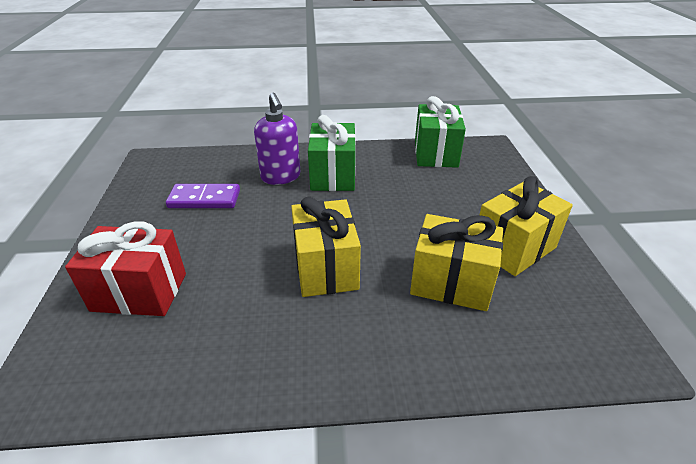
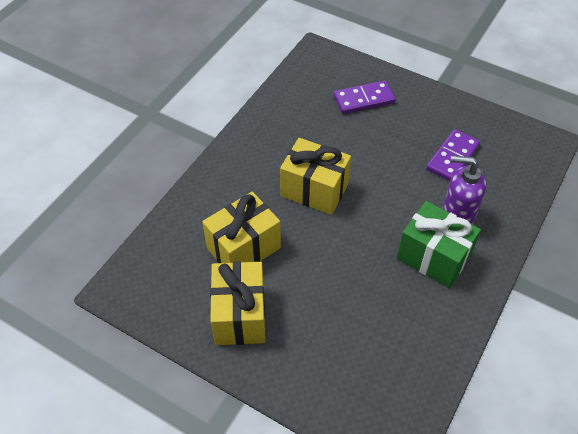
camera: 125 degrees right, 15 degrees up
red gift [65,221,186,316] -> purple domino [334,81,396,114]
green gift [415,96,466,168] -> none

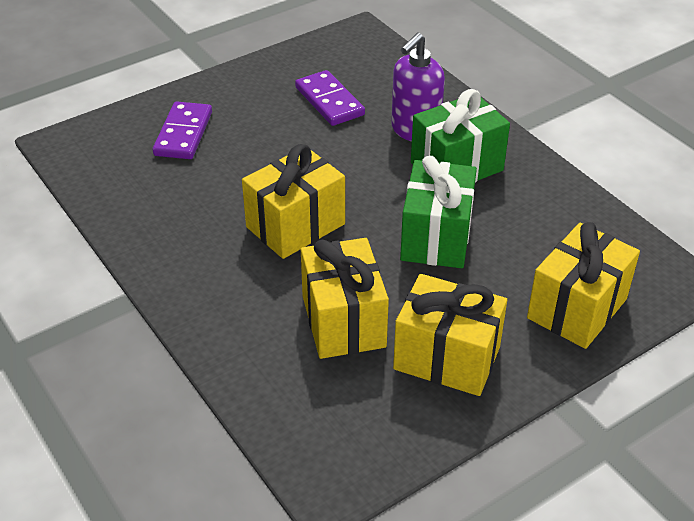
camera: 65 degrees left, 10 degrees down
none -> green gift [400,156,477,268]
none -> yellow gift [527,222,640,349]

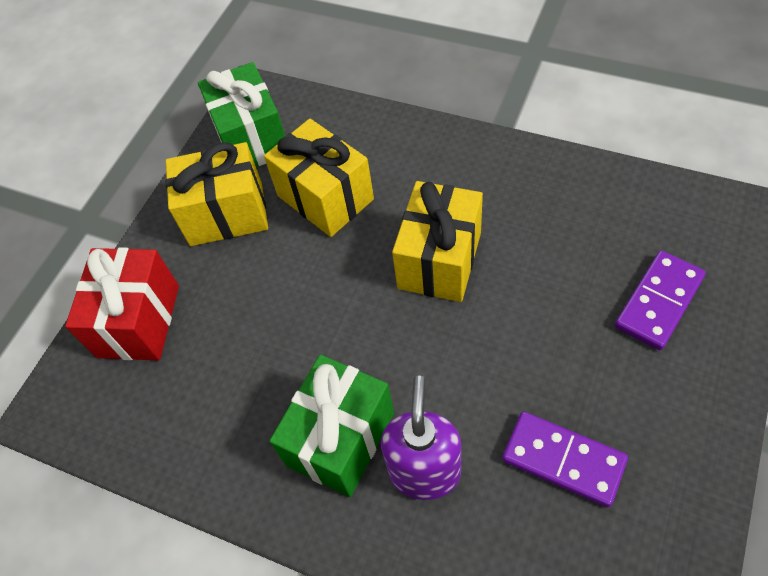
camera: 155 degrees right, 15 degrees up
purple domino [153,101,212,159] -> purple domino turned 60 degrees clockwise [615,250,706,350]
green gift [400,156,477,268] -> green gift moved to [198,62,285,167]
yellow gift [527,222,640,349] -> red gift [65,247,179,361]

